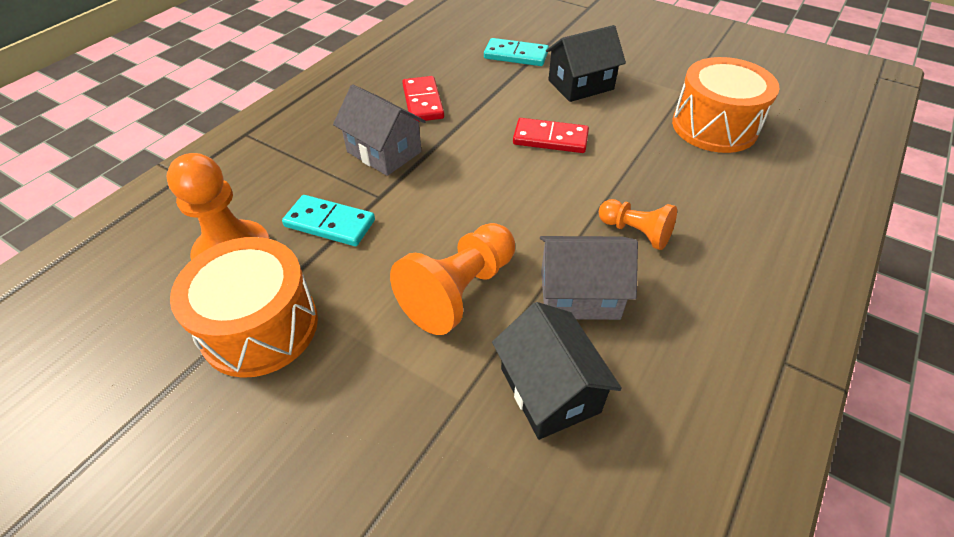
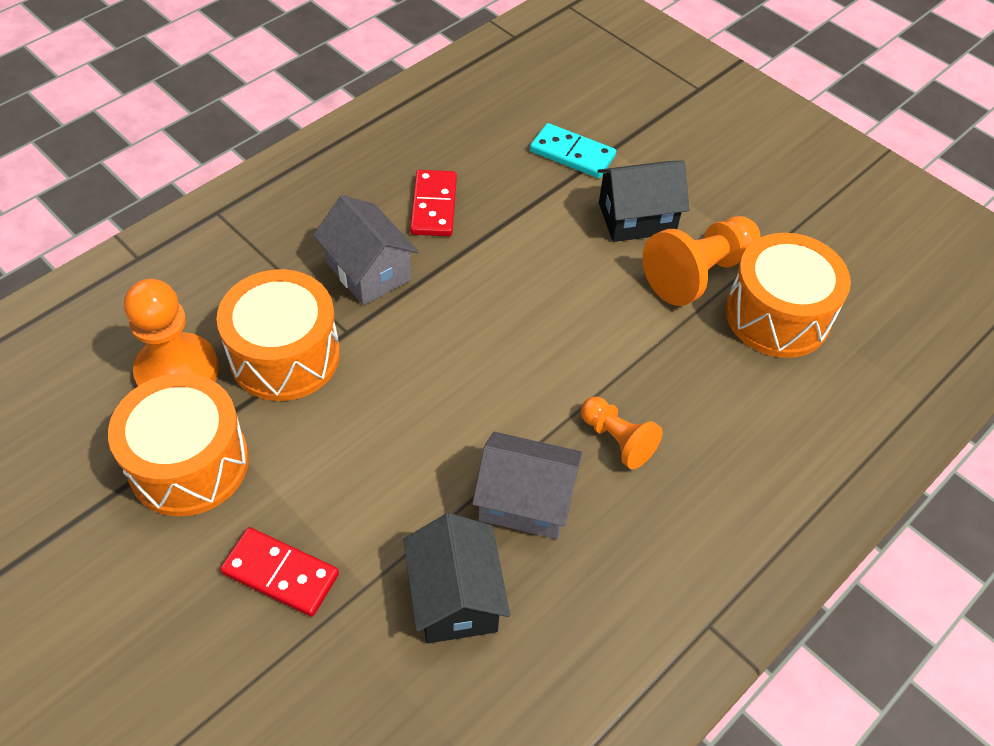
camera: 10 degrees right, 5 degrees up
turquoise domino [282,195,375,246] -> orange drum [217,269,340,401]
orange pawn [390,223,515,335] -> orange pawn moved to [642,216,760,306]
red domino [513,118,589,153] -> red domino moved to [220,527,339,617]

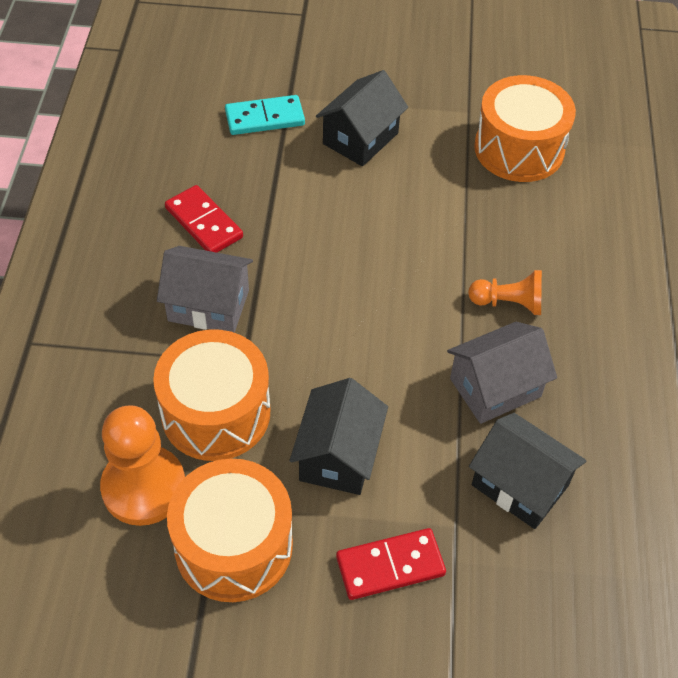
camera: 40 degrees left, 0 degrees up
orange pawn [642,216,760,306] -> none
none -> black house [290,378,388,495]

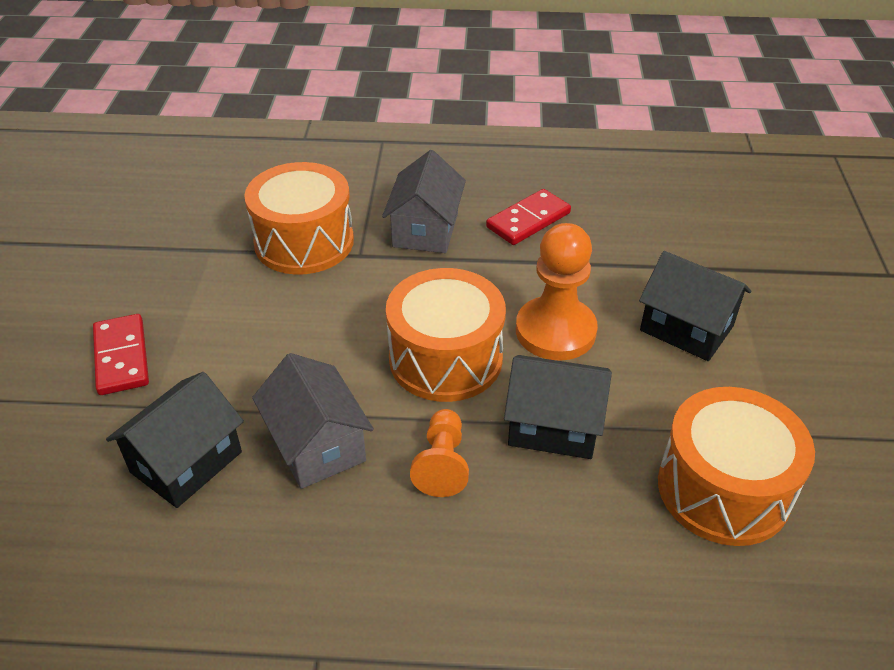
camera: 90 degrees right, 10 degrees down
orange pawn [100,405,185,526] -> orange pawn moved to [516,223,598,361]
orange drum [167,458,293,602] -> orange drum moved to [386,268,506,402]
turquoise domino [225,95,305,135] -> none
black house [290,378,388,495] -> black house moved to [504,355,612,459]

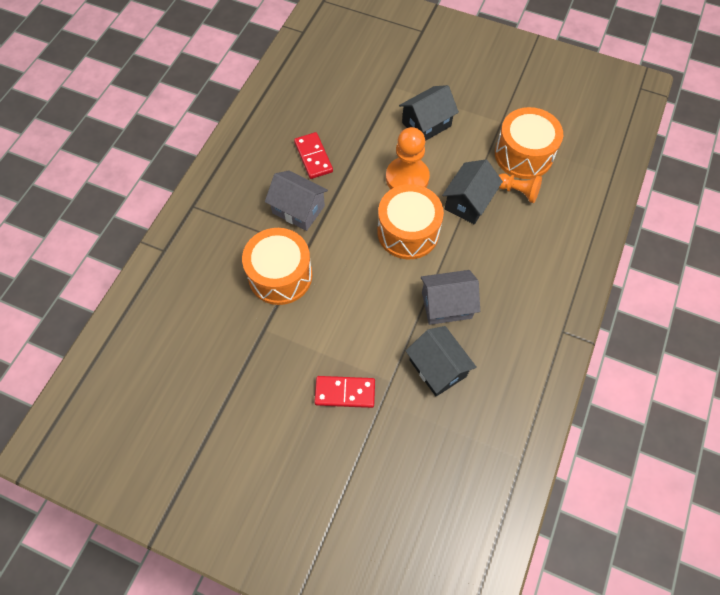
camera: 70 degrees left, 20 degrees up
orange pawn [410,409,469,497] -> orange pawn moved to [499,173,542,203]

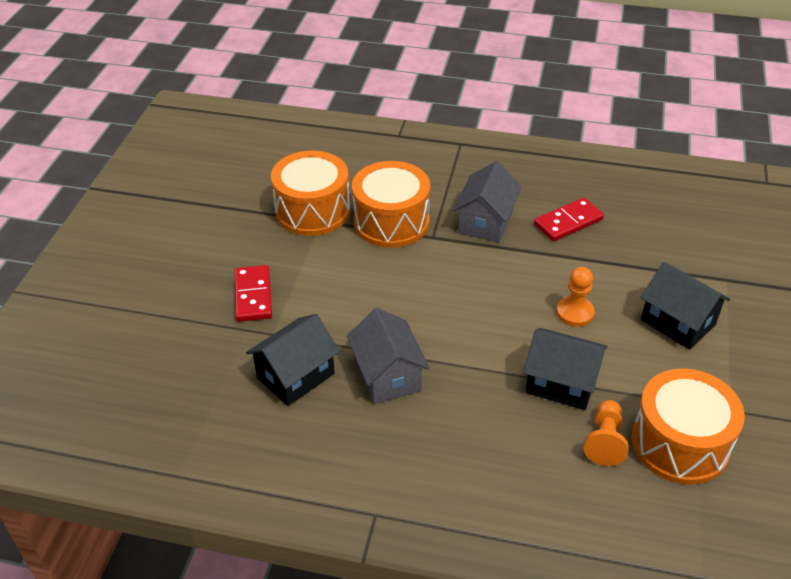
camera: 80 degrees right, 20 degrees down
orange drum [377,184,444,259] -> orange drum moved to [271,151,350,236]
orange pawn [386,127,430,189] -> orange pawn [556,267,595,327], size x0.60

